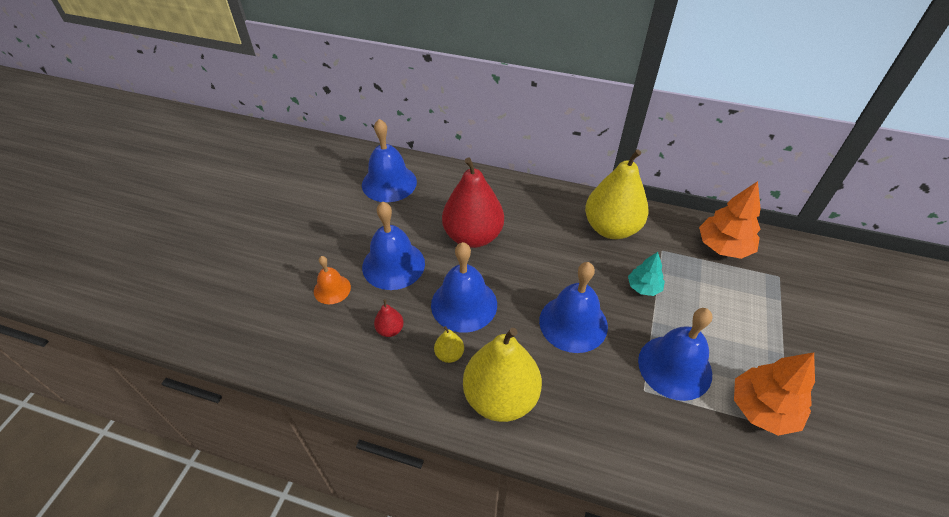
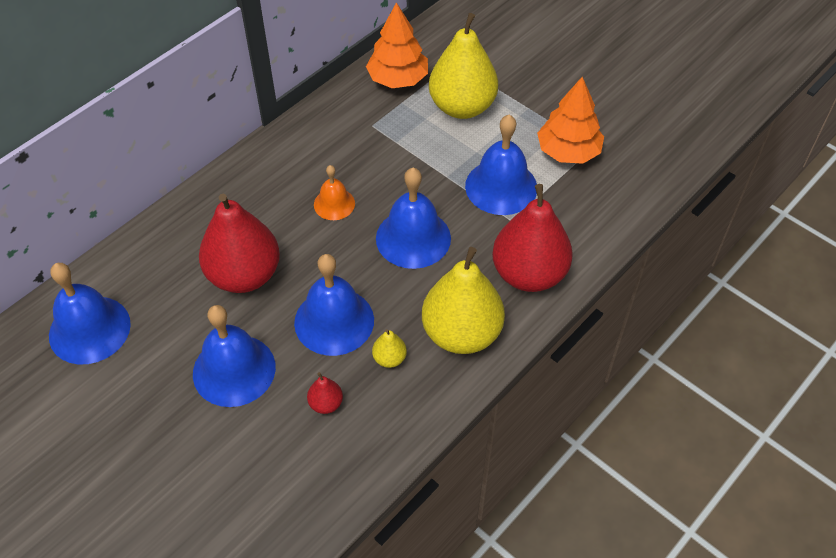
camera: 65 degrees left, 5 degrees up
orange bell [314,256,351,304] -> orange bell moved to [314,165,355,220]
yellow pear [585,149,649,239] -> yellow pear moved to [429,13,498,119]
turquoise tree [628,252,665,296] -> none
none -> red pear [492,184,573,292]

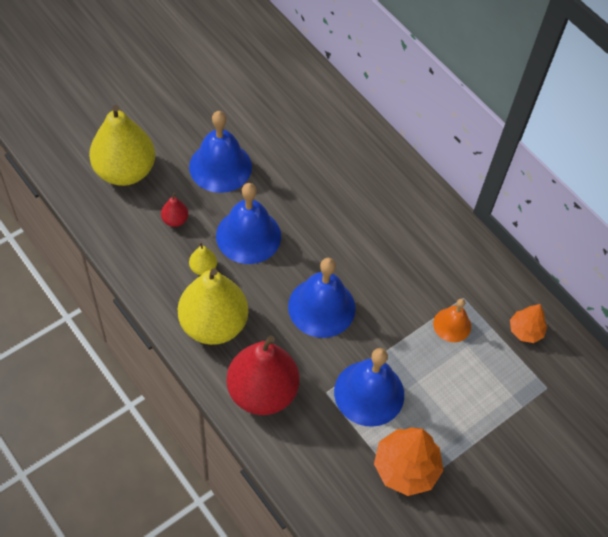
camera: 95 degrees right, 5 degrees up
blue bell [49,263,131,364] -> none
red pear [199,194,280,293] -> none
orange bell [314,165,355,220] -> orange bell moved to [433,299,471,342]
orange tree [366,2,428,88] -> orange tree [510,304,547,343], size x0.59
yellow pear [429,13,498,119] -> yellow pear moved to [89,105,155,186]

